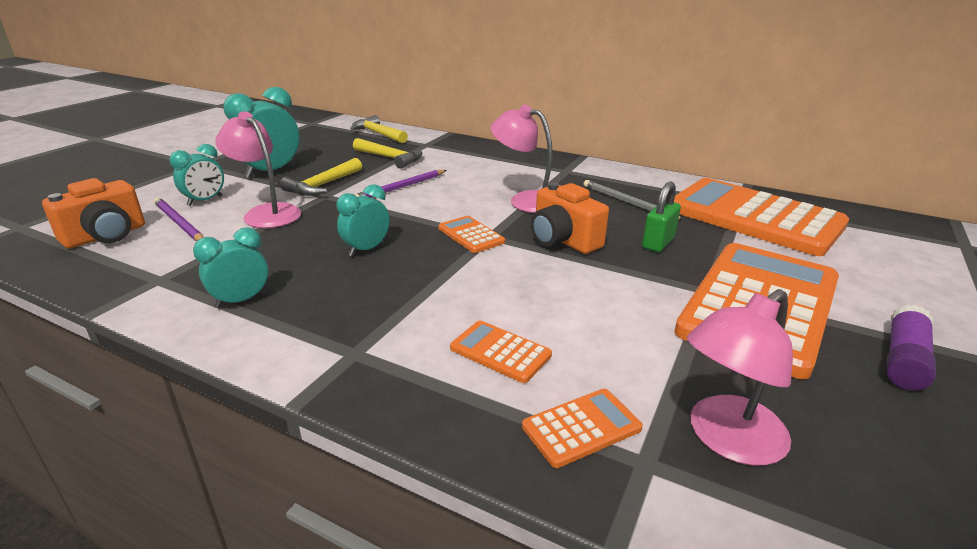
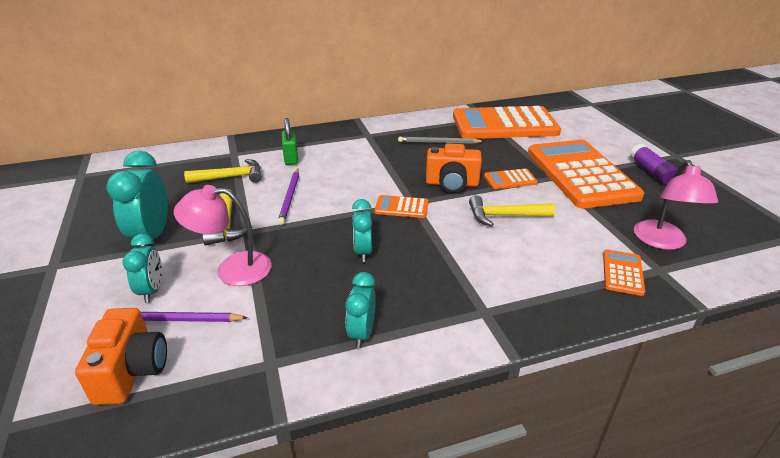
camera: 45 degrees left, 5 degrees up
yellow hammer [350,115,408,143] -> yellow hammer moved to [469,195,555,226]
orange calculator [450,321,552,383] -> orange calculator moved to [484,168,538,189]
pink lamp [491,105,553,213] -> none
green padlock [642,181,681,252] -> green padlock moved to [282,118,298,165]

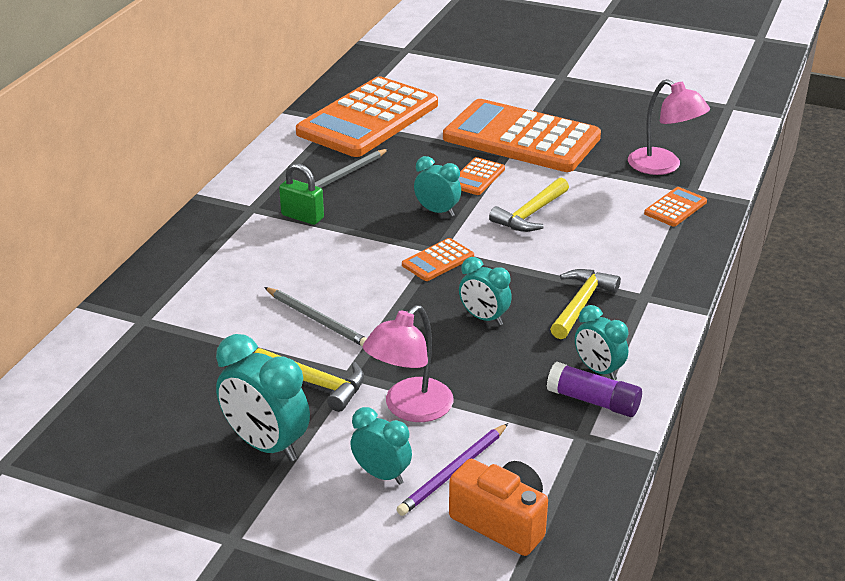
camera: 50 degrees left, 0 degrees up
yellow hammer [184,159,262,183] -> yellow hammer moved to [550,269,621,339]
purple pencil [278,169,299,225] -> grey pencil [264,287,367,346]
green padlock [282,118,298,165] -> green padlock moved to [279,163,324,225]
orange camera [426,143,482,193] -> turquoise clock [414,156,461,217]
orange calculator [603,250,645,296] -> orange calculator turned 75 degrees clockwise [644,187,707,226]
purple glue stick [630,144,678,185] -> purple glue stick moved to [547,362,642,417]

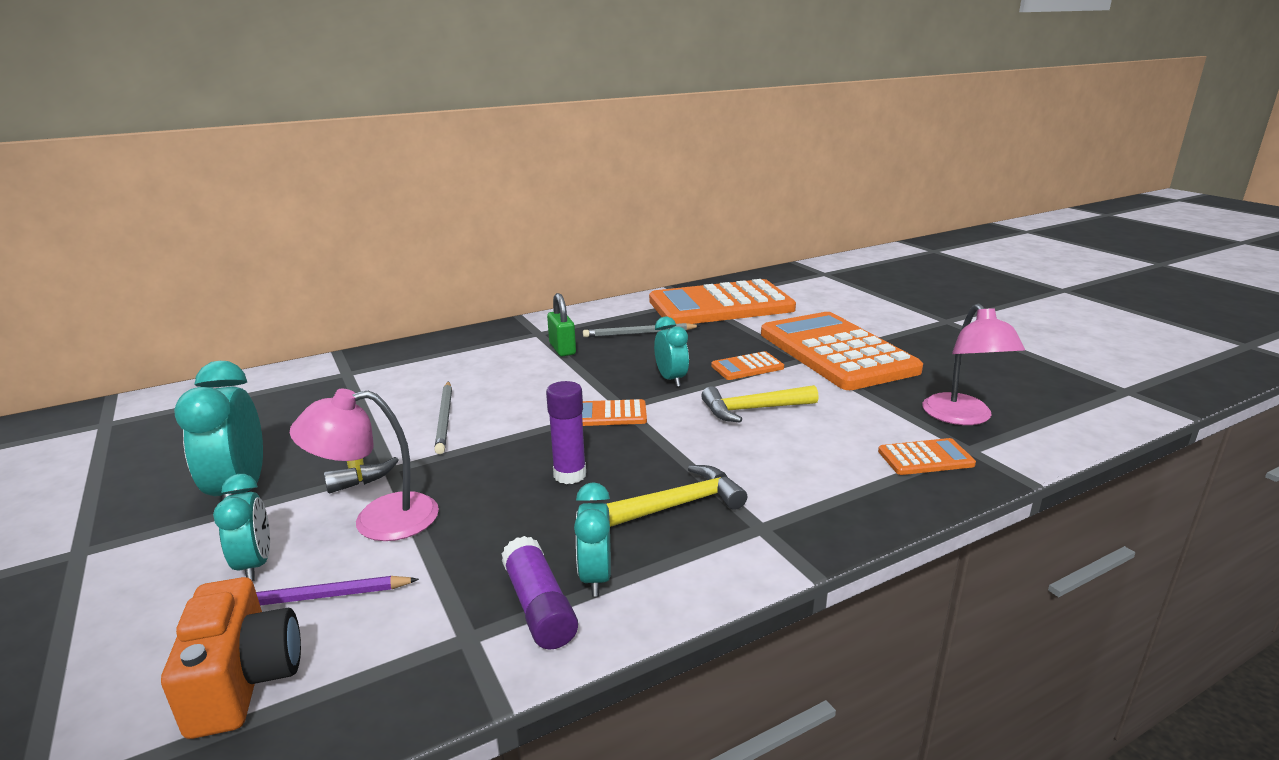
camera: 40 degrees right, 10 degrees down
turquoise clock [459,257,512,326] -> purple glue stick [546,381,586,484]

